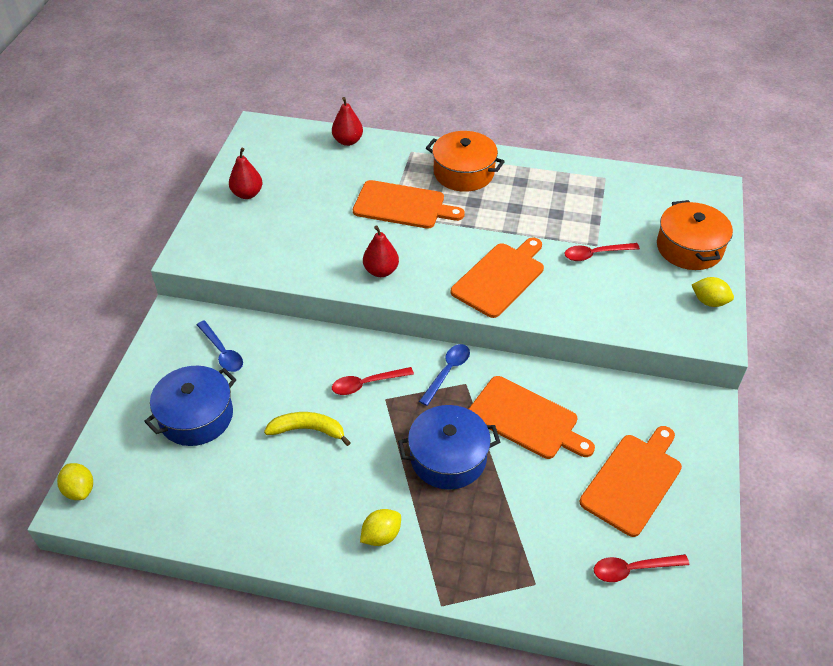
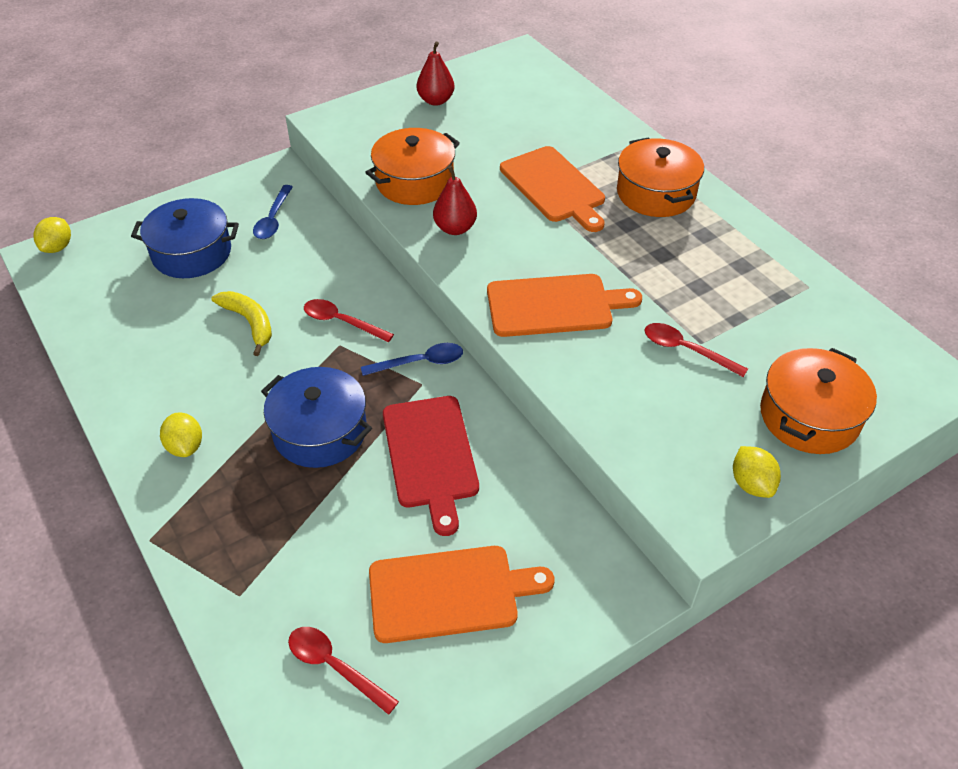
camera: 45 degrees right, 0 degrees up
red pear [332,97,363,146] -> none
yellow lemon [360,509,401,546] -> yellow lemon turned 60 degrees clockwise [160,413,202,457]
orange cutting board [469,376,595,459] -> red cutting board [383,396,479,536]
none -> orange pot [365,128,460,205]

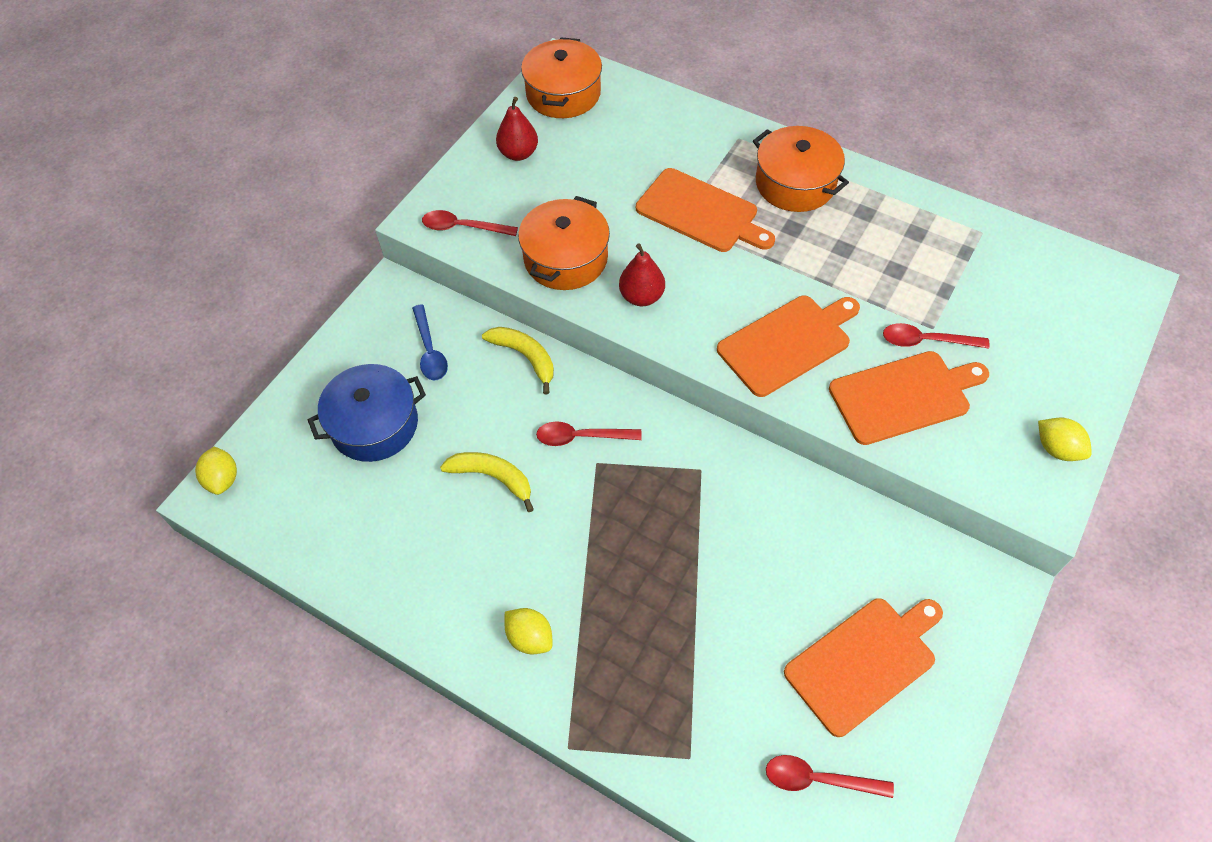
camera: 25 degrees left, 10 degrees up
blue pot [261,367,372,468] -> none
blue spoon [361,343,463,376] -> none
red cutting board [383,396,479,536] -> none
orange pot [760,348,877,454] -> orange pot moved to [521,38,602,118]
none -> red spoon [422,210,518,236]
none -> yellow banana [482,327,554,394]
none -> orange cutting board [829,351,989,445]

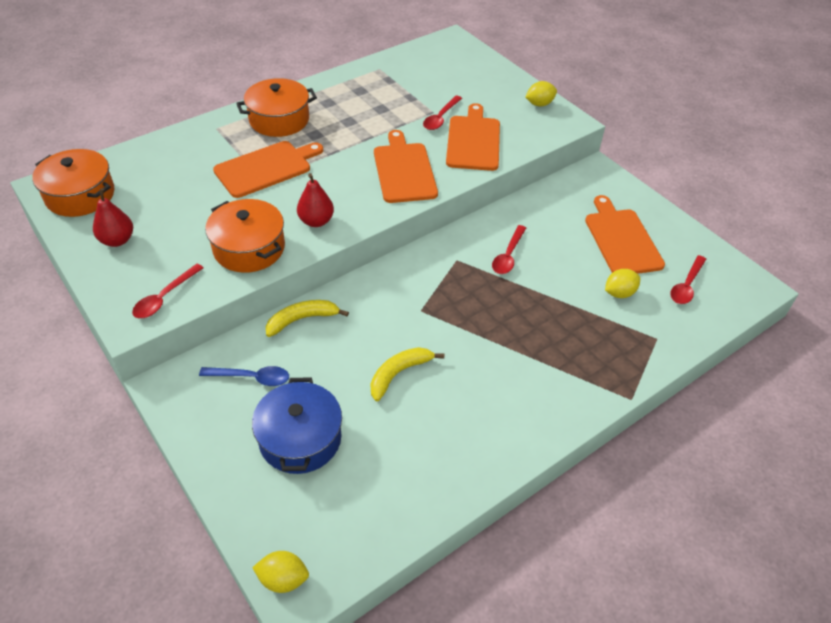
camera: 70 degrees left, 10 degrees down
yellow lemon [505,608,552,654] -> yellow lemon moved to [605,269,640,298]
red spoon [536,421,642,446] -> red spoon moved to [492,225,526,274]

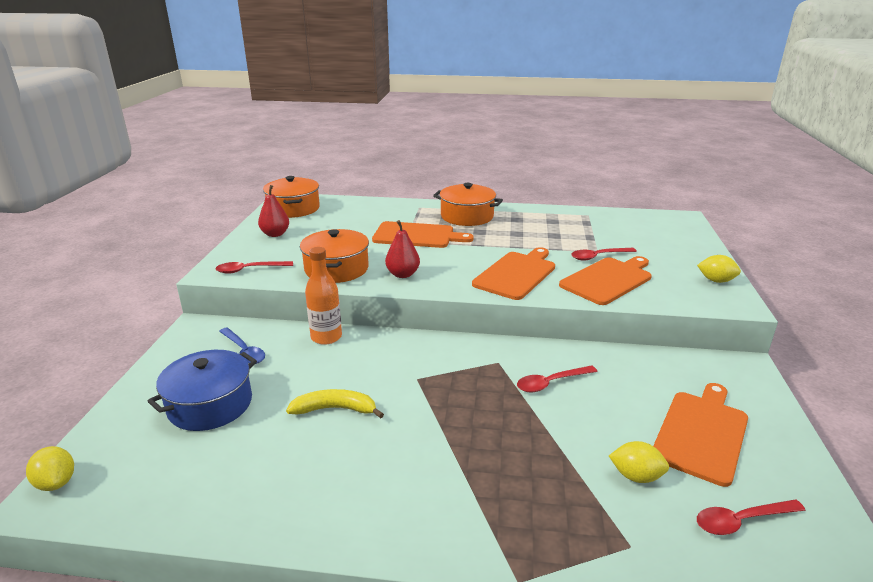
camera: 45 degrees right, 20 degrees down
yellow banana [266,300,349,337] -> orange bottle [305,247,342,345]

